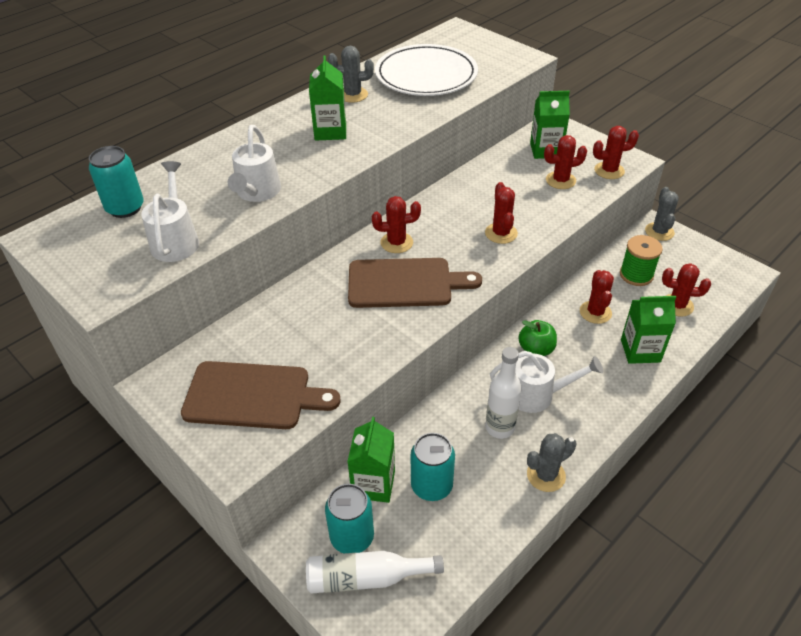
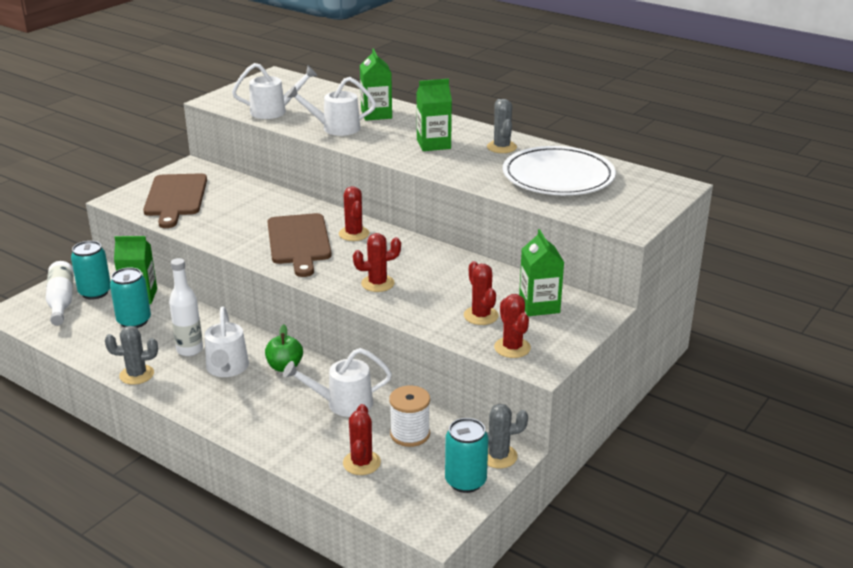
camera: 80 degrees right, 15 degrees down
turquoise can [89,146,144,218] -> turquoise can moved to [445,418,488,493]
grey cactus [527,433,576,492] -> grey cactus turned 60 degrees counterclockwise [105,326,158,385]
red cactus [580,270,614,324] -> white watering can [283,348,392,417]
green spool [620,235,663,286] -> white spool [389,386,430,447]
green carton [621,296,676,364] -> green carton moved to [360,48,392,121]

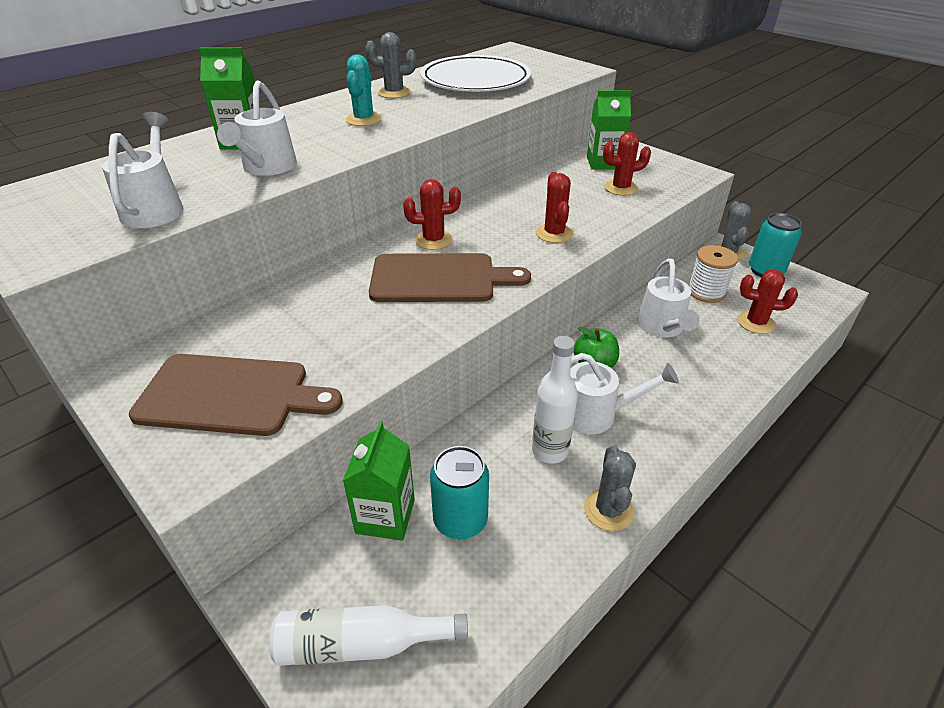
camera: 80 degrees left, 10 degrees up
turquoise can [71,241,111,299] -> none
green carton [417,79,452,151] -> turquoise cactus [346,54,382,126]
red cactus [494,294,531,358] -> none

